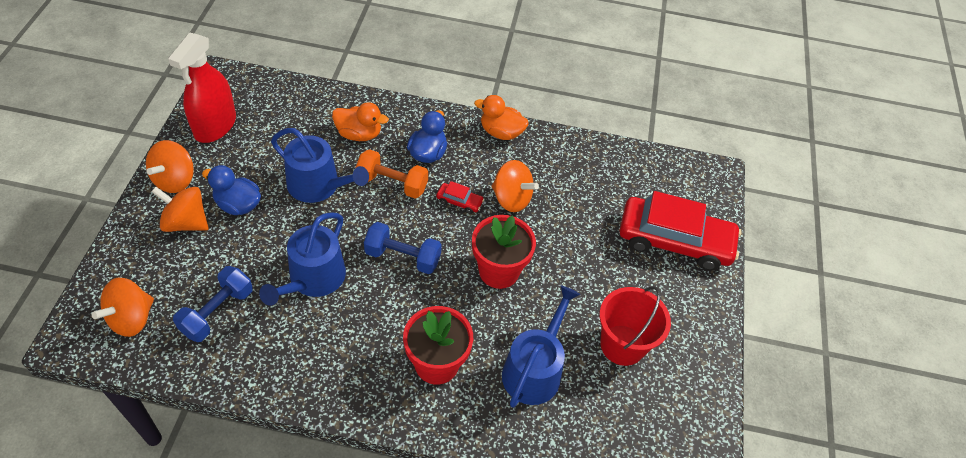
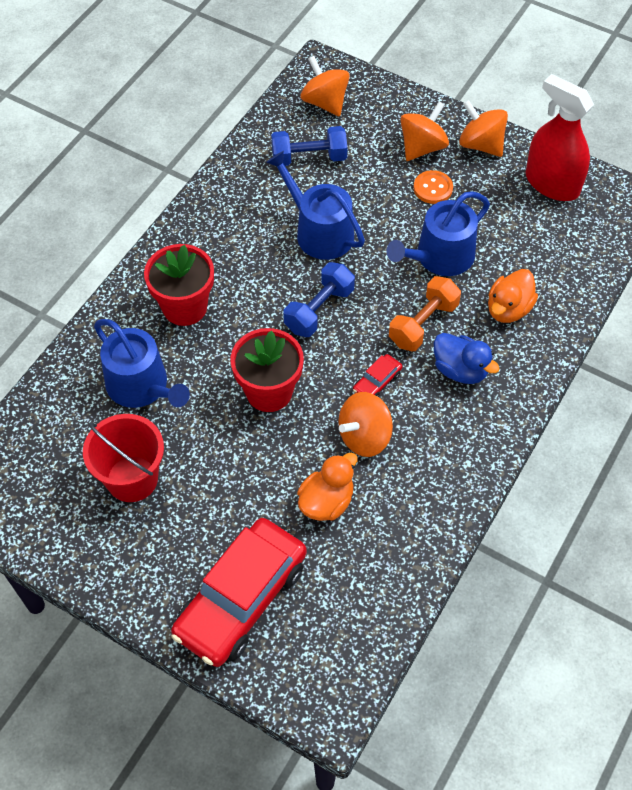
camera: 115 degrees right, 5 degrees up
blue dumbbell [173,266,253,342] -> blue dumbbell turned 60 degrees counterclockwise [271,126,347,166]
blue duck [202,165,261,215] -> orange button [414,170,453,204]
orange duck [474,95,529,140] -> orange duck moved to [297,453,358,521]

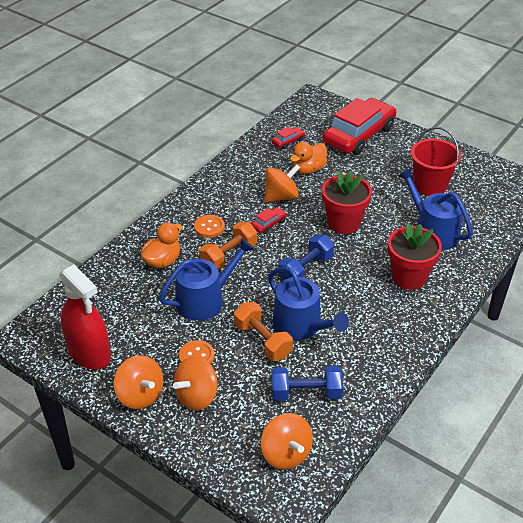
camera: 175 degrees left, 15 degrees down
blue duck [434,333,500,384] -> orange button [194,215,225,238]
none -> orange dumbbell [234,302,293,361]
none -> red car [272,127,305,149]

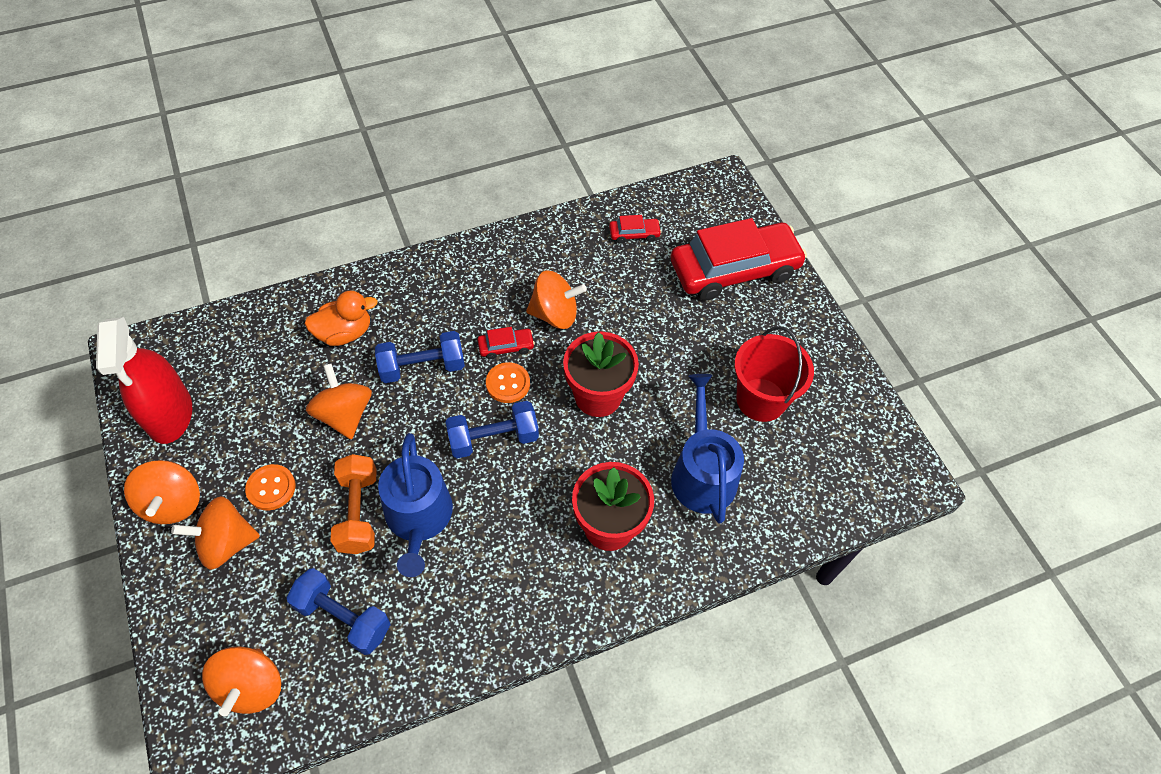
camera: 30 degrees right, 15 degrees up
blue watering can [159,238,254,321] -> orange spinning top [306,364,372,439]
orange button [194,215,225,238] -> orange button moved to [486,362,530,403]
orange dumbbell [199,222,257,270] -> blue dumbbell [375,331,465,383]
orange duck [290,142,327,174] -> none

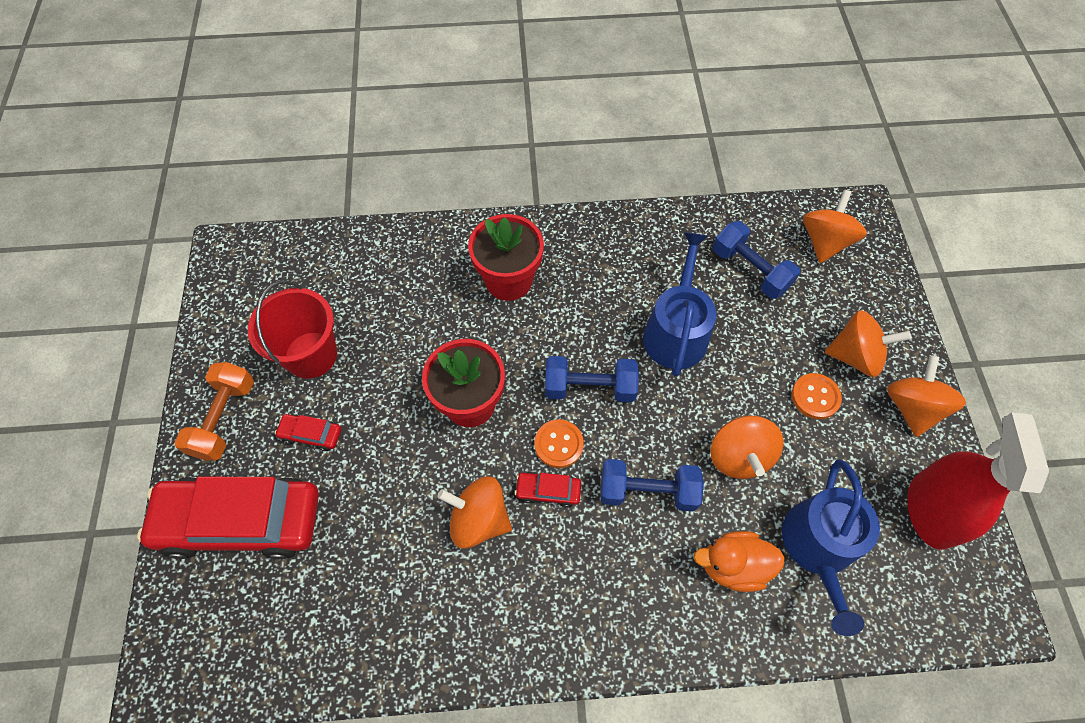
camera: 160 degrees left, 5 degrees up
orange dumbbell [330,454,377,554] -> orange dumbbell moved to [174,362,254,461]
red car [609,215,662,244] -> red car moved to [275,414,341,451]
blue watering can [671,374,744,524] -> blue watering can moved to [782,459,880,636]

